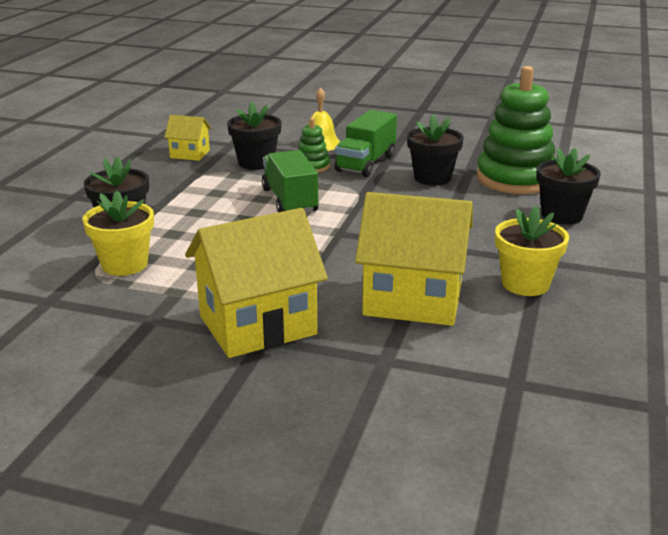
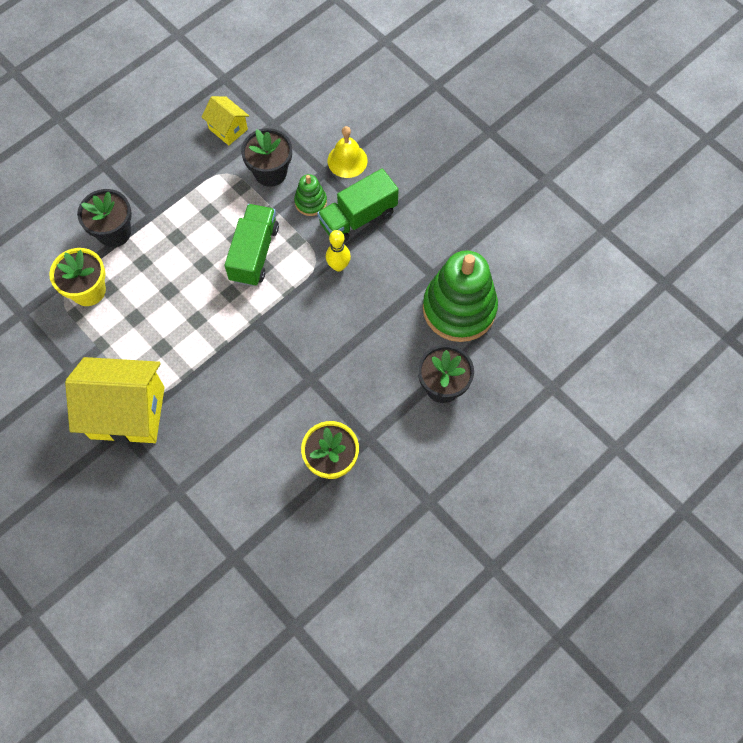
camera: 30 degrees right, 40 degrees up
yellow house [355,192,473,326] -> none
black flower pot [407,114,464,185] -> none
none -> yellow bowling pin [326,230,351,271]

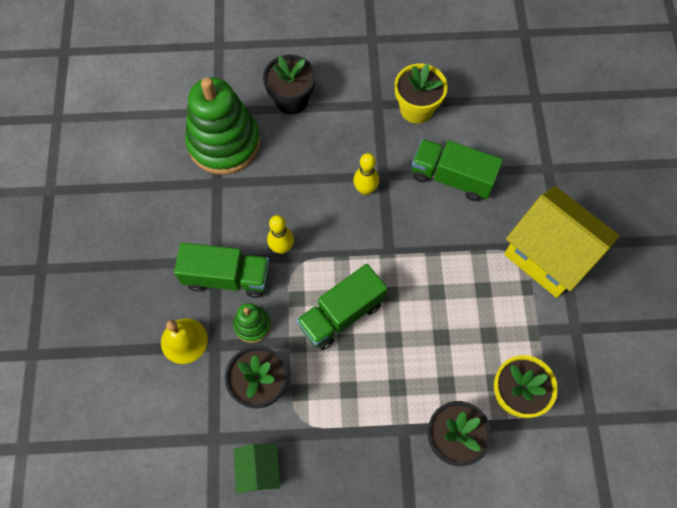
camera: 140 degrees left, 0 degrees up
yellow house [202,96,249,146] -> green house [234,444,281,494]
none -> yellow bowling pin [353,153,379,195]
none -> green truck [412,139,503,201]

